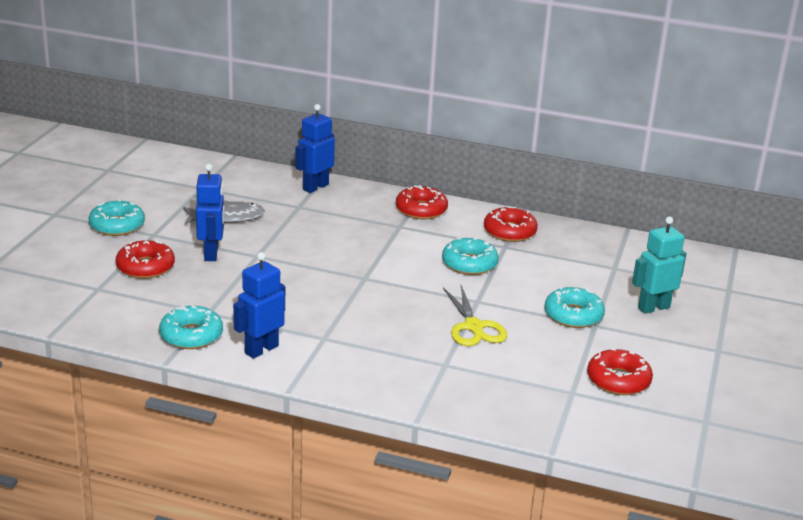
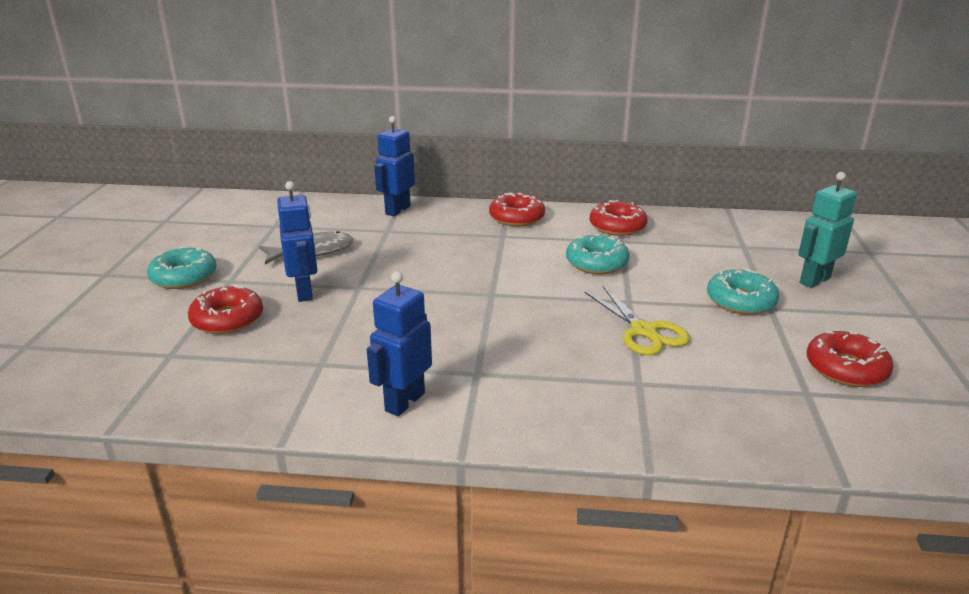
camera: 10 degrees left, 0 degrees up
turquoise donut [159,306,223,349] -> none

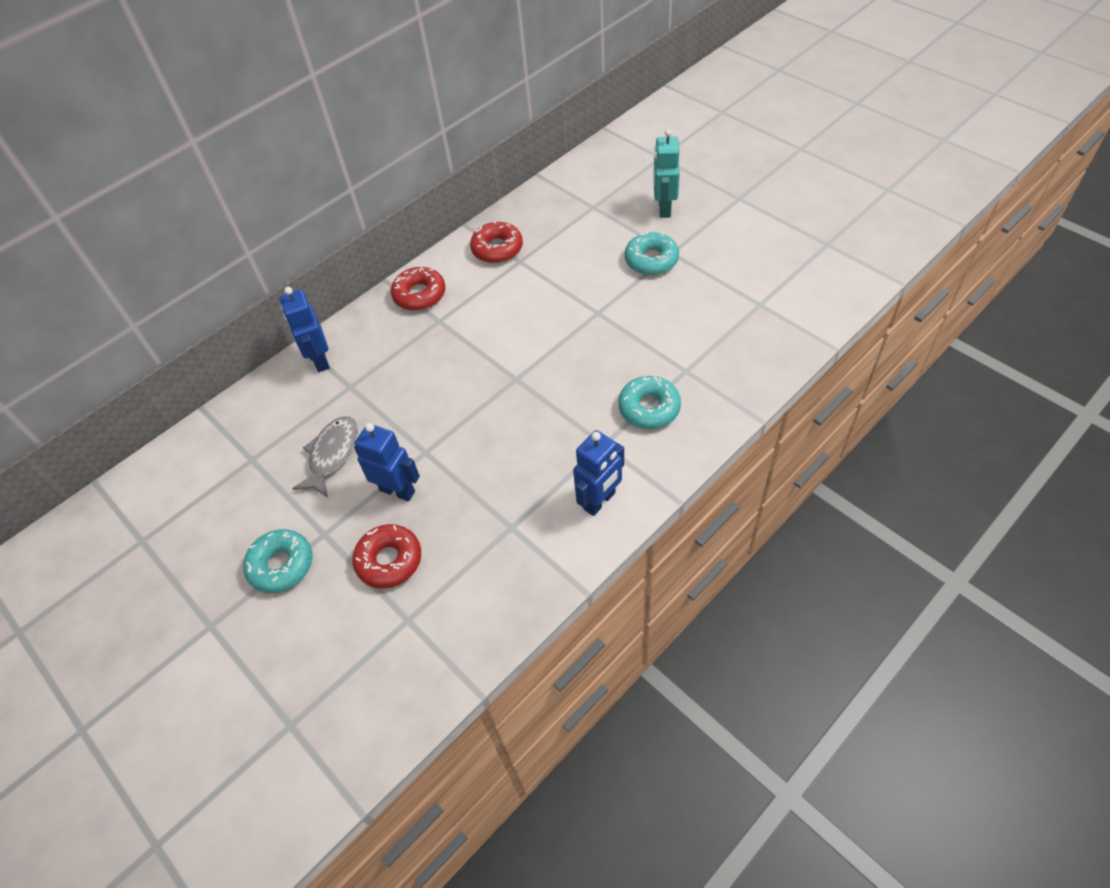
camera: 45 degrees left, 25 degrees up
blue robot [367,272,432,416] -> blue robot turned 120 degrees counterclockwise [573,430,624,516]
turquoise donut [566,234,630,274] -> turquoise donut moved to [618,376,681,429]
yellow scissors [584,286,690,355] -> none
red donut [806,330,893,387] -> none

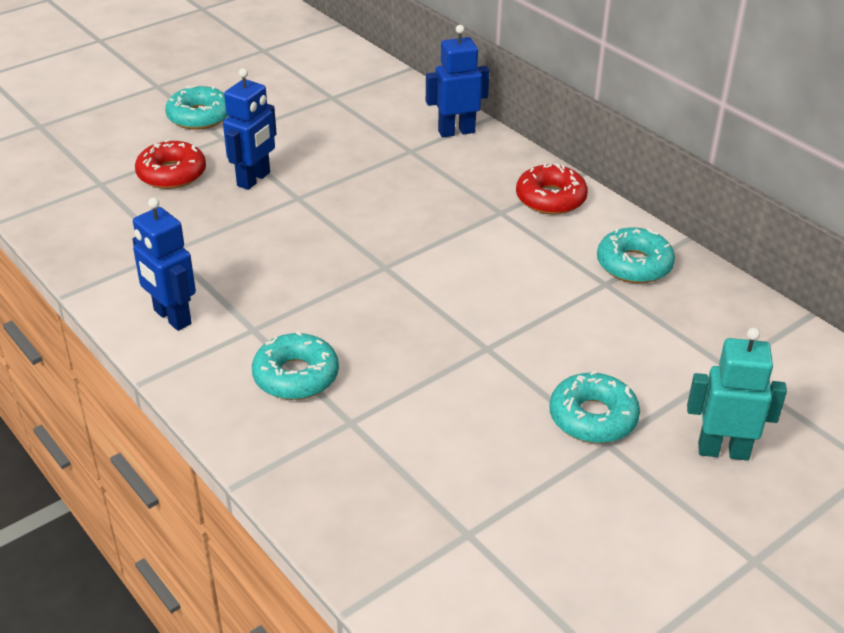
camera: 90 degrees right, 15 degrees down
grey fish [292,417,358,498] -> none
red donut [470,221,523,263] -> turquoise donut [597,227,675,283]

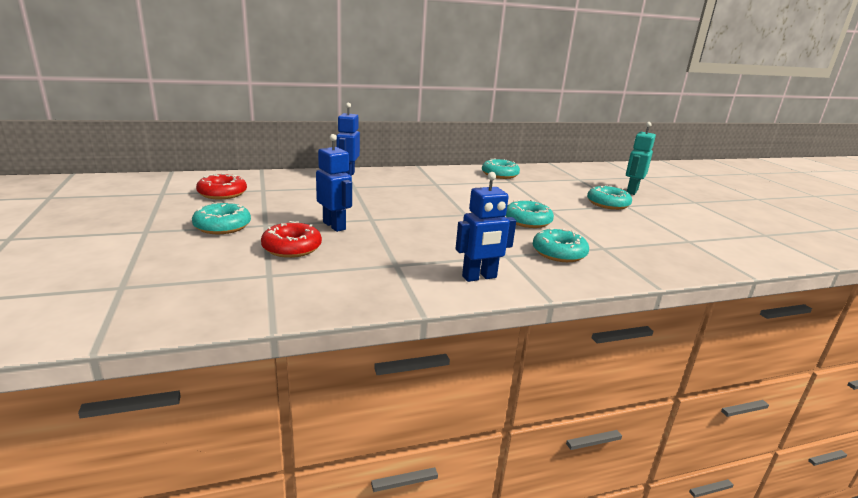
camera: 70 degrees left, 15 degrees down
red donut [516,163,588,215] -> red donut moved to [196,173,247,199]
none -> turquoise donut [506,200,554,228]

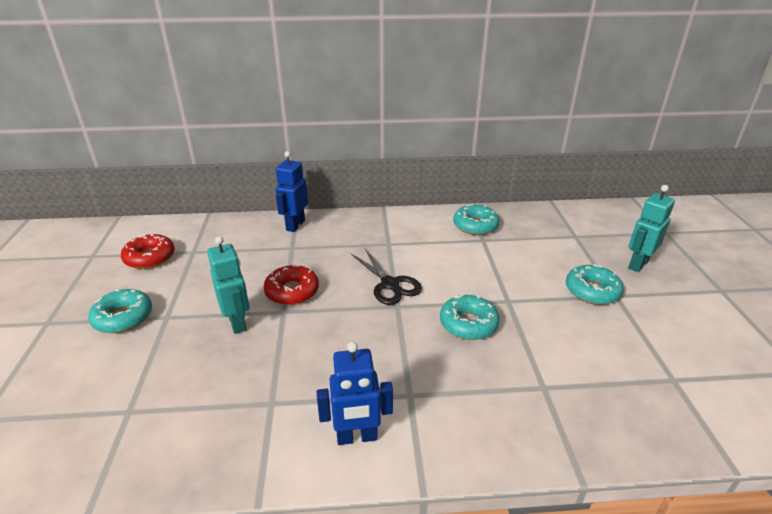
camera: 15 degrees right, 10 degrees up
red donut [261,221,322,258] -> red donut moved to [263,264,319,305]
blue robot [316,134,352,232] -> turquoise robot [207,236,249,334]
turquoise donut [533,228,589,262] -> none
none -> black scissors [351,249,422,305]

